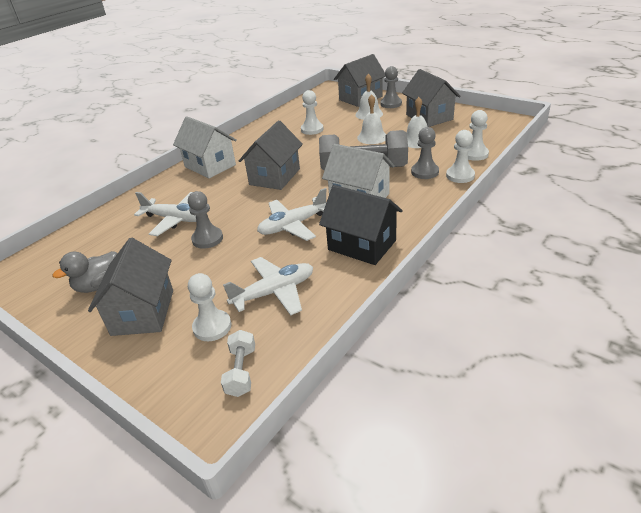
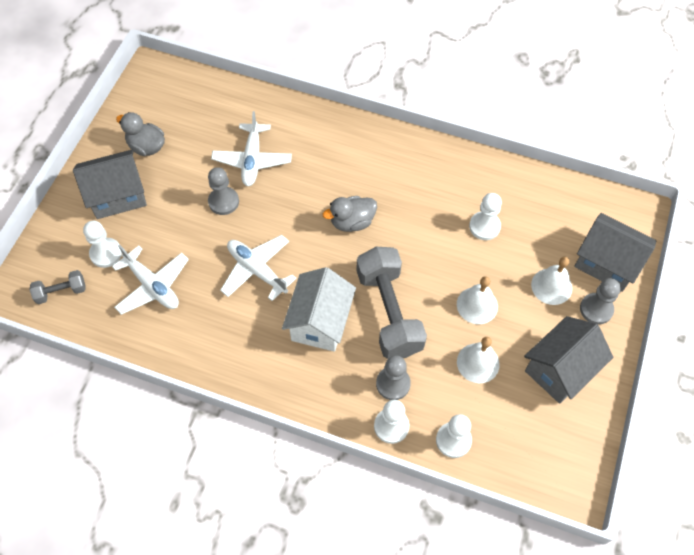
camera: 70 degrees right, 25 degrees up
white house [173,116,237,178] -> none
white dumbbell [221,330,255,397] -> grey dumbbell [30,270,85,304]
grey house [239,120,303,190] -> grey duck [323,196,377,232]
black house [319,185,403,265] -> none

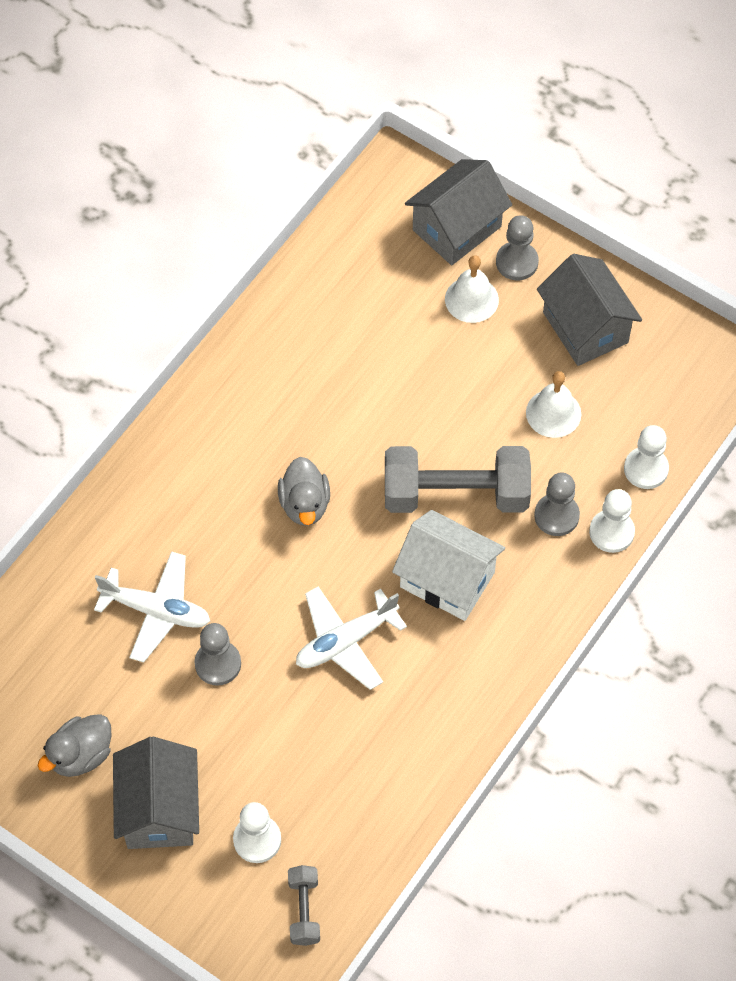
camera: 75 degrees left, 0 degrees up
white plane [112,245,189,315] -> none
white bell [457,276,498,324] -> none
white pawn [469,193,502,240] -> none

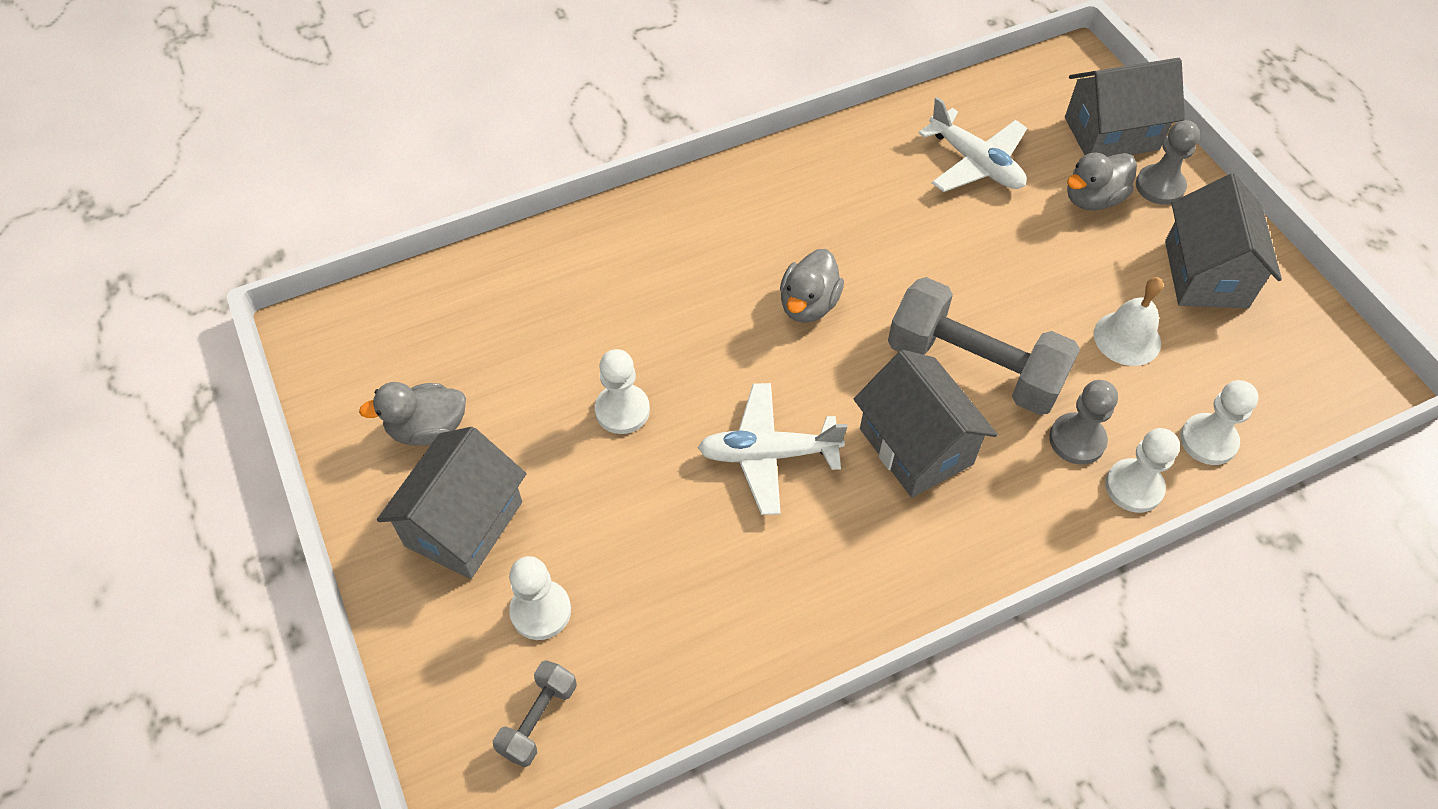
camera: 30 degrees right, 5 degrees down
white plane [94,551,210,663] -> white plane moved to [919,97,1027,192]
grey pawn [195,623,241,686] -> white pawn [595,349,650,434]
white house [392,510,505,621] -> grey house [854,350,998,498]
white bell [445,255,499,323] -> grey duck [1067,153,1137,211]

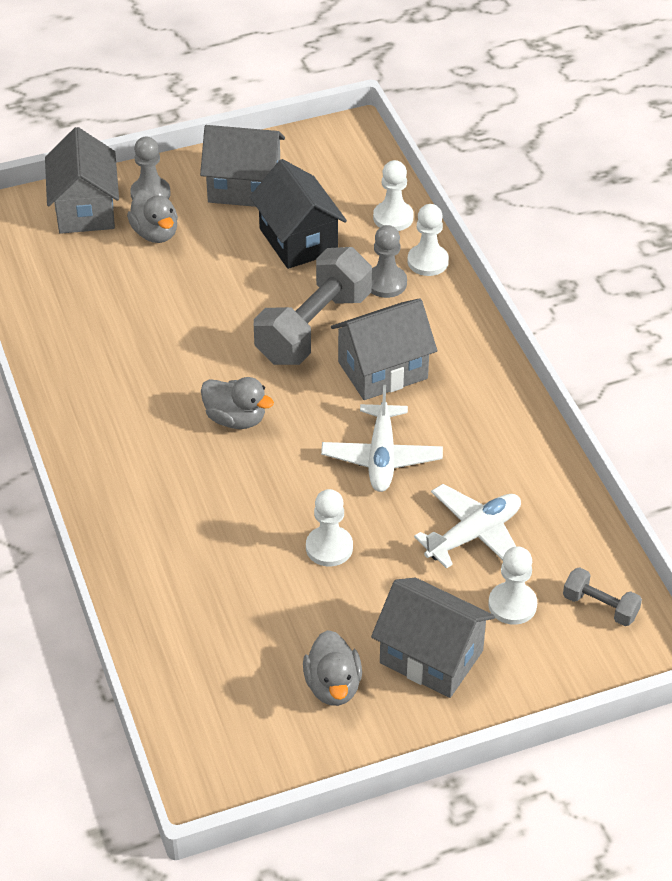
camera: 85 degrees left, 10 degrees down
white plane [919,97,1027,192] -> white plane moved to [414,484,521,569]
white bell [1094,277,1163,366] -> black house [250,159,347,269]

